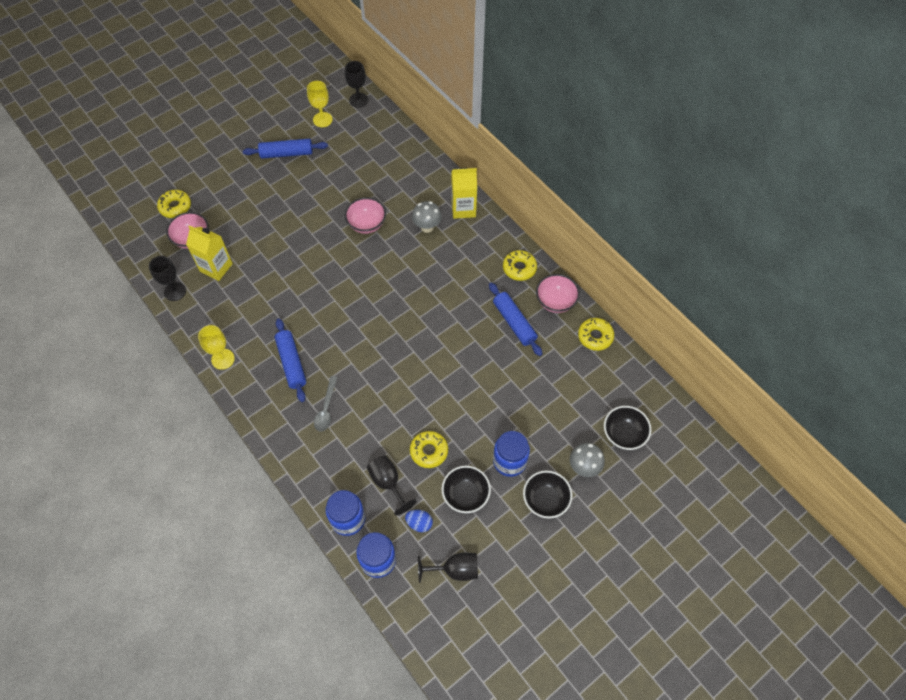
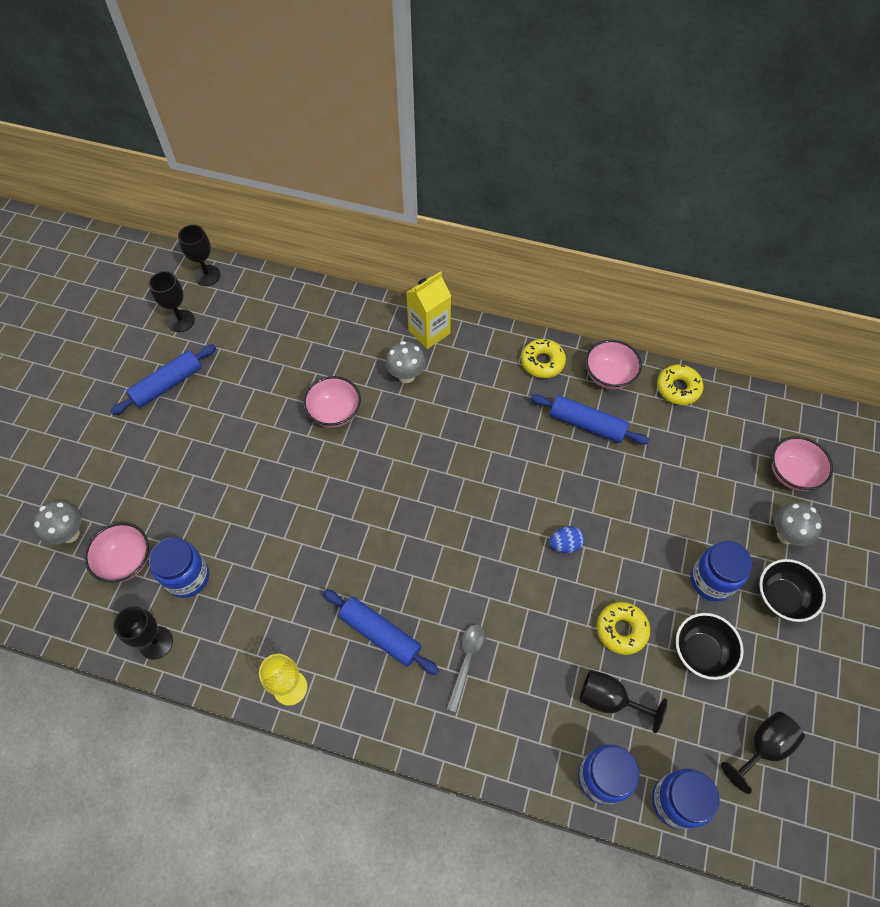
camera: 35 degrees left, 0 degrees up
yellow donut [157,190,191,218] -> grey mushroom [33,501,81,545]
yellow carton [186,225,233,281] -> blue jar [149,537,209,598]
yellow goblet [307,81,333,127] -> black goblet [149,271,195,332]
grey spoon [314,376,338,432] -> grey spoon turned 135 degrees counterclockwise [446,625,486,713]
blue egg [405,510,433,532] -> blue egg moved to [549,526,584,553]
black bowl [604,406,651,450] -> pink bowl [772,436,833,491]

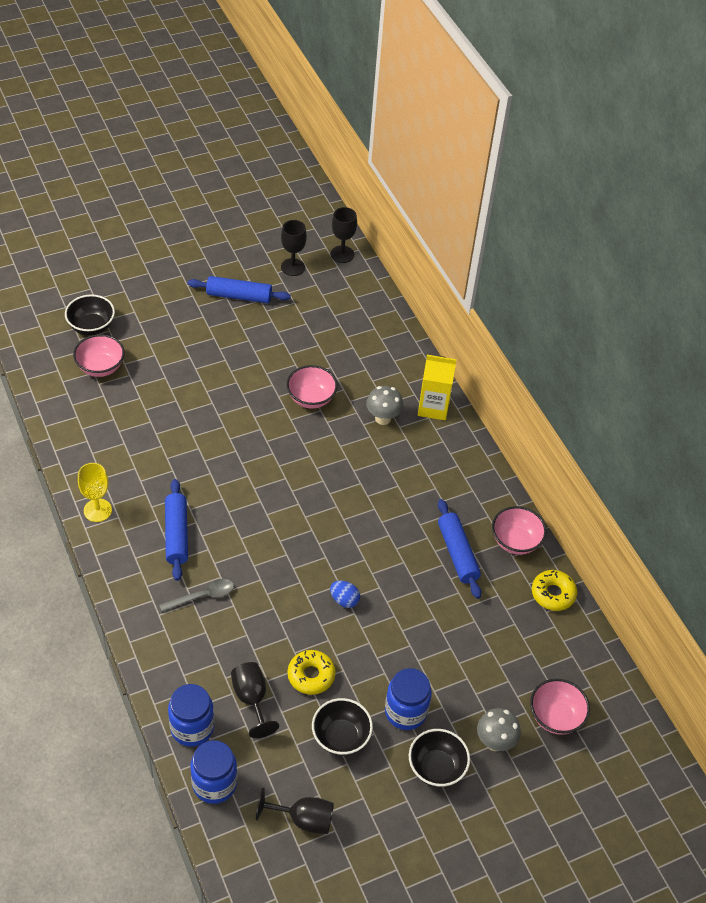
camera: 45 degrees right, 10 degrees down
grey mushroom [33,501,81,545] -> black bowl [65,294,115,336]
black goblet [113,606,173,660] -> none
blue jar [149,537,209,598] -> none
yellow donut [521,339,566,378] -> none

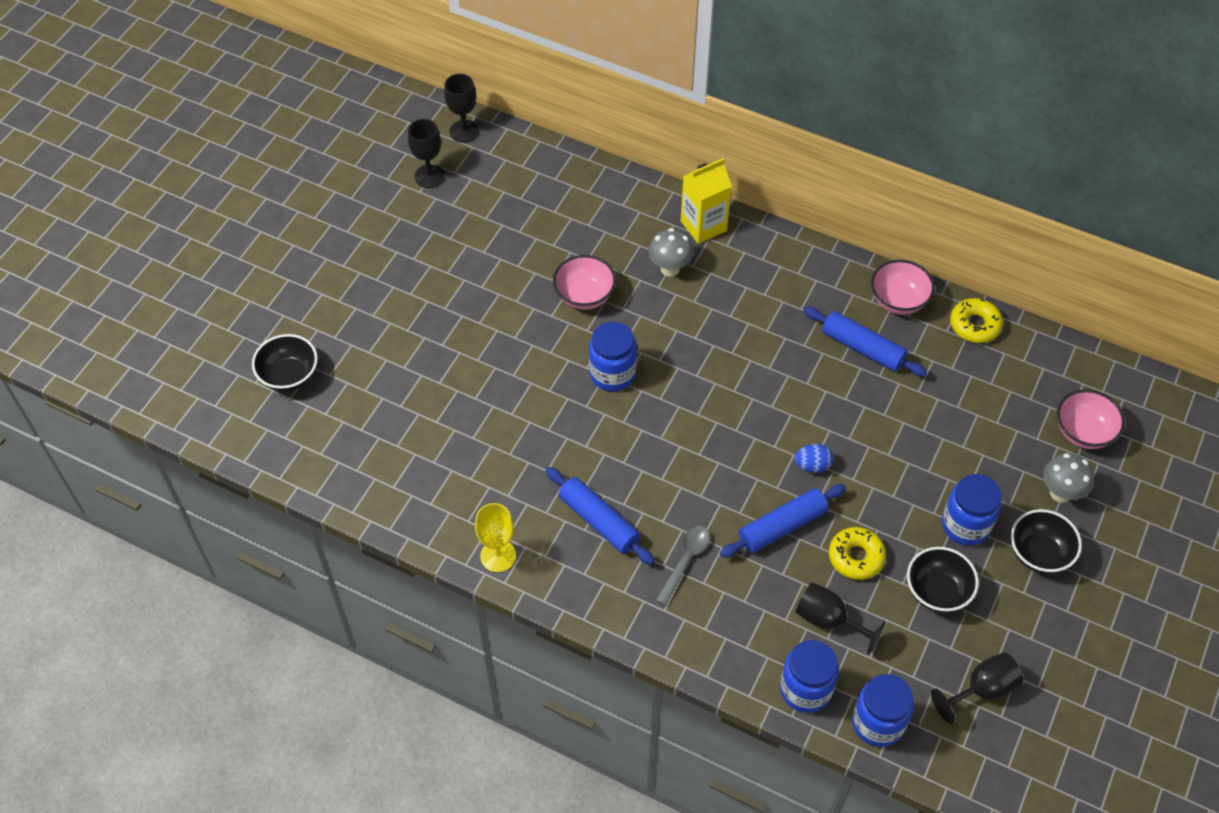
camera: 35 degrees left, 5 degrees up
pink bowl [73,334,125,377] -> none
blue rolling pin [188,276,291,303] -> blue rolling pin moved to [720,484,846,558]
none -> blue jar [589,322,637,391]

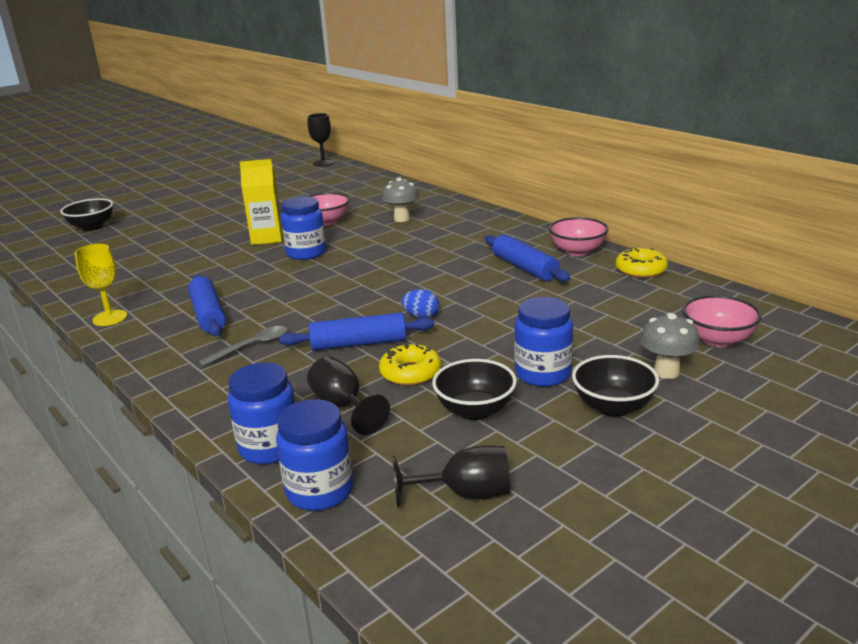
camera: 25 degrees right, 30 degrees down
black goblet [408,119,445,188] -> none
yellow carton [681,158,732,244] -> yellow carton moved to [239,159,283,245]

